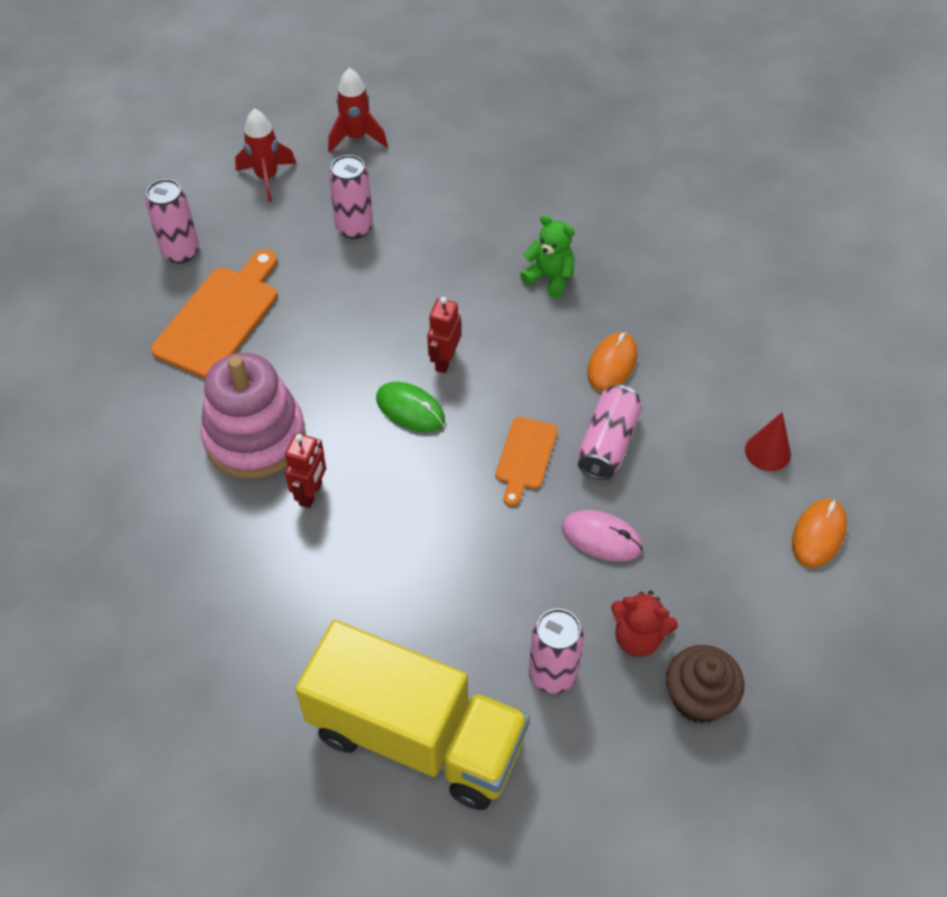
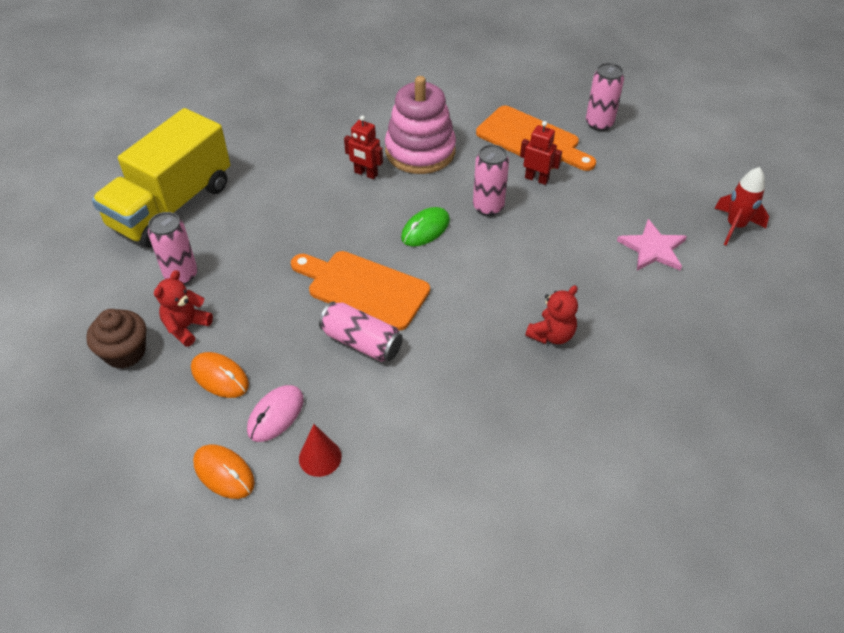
camera: 100 degrees right, 5 degrees down
red rocket [235,108,296,202] -> none
pink can [329,155,373,239] -> pink can moved to [473,144,509,216]
red robot [427,297,461,373] -> red robot moved to [520,121,562,185]
orange cutting board [495,417,558,506] -> orange cutting board [291,251,430,330], size x1.75
green teddy bear [520,215,575,298] -> red teddy bear [525,285,578,344]
pink mouse [562,510,643,561] -> pink mouse moved to [247,385,304,442]
orange mouse [587,332,637,392] -> orange mouse moved to [191,352,249,398]
none -> pink star [617,219,687,271]

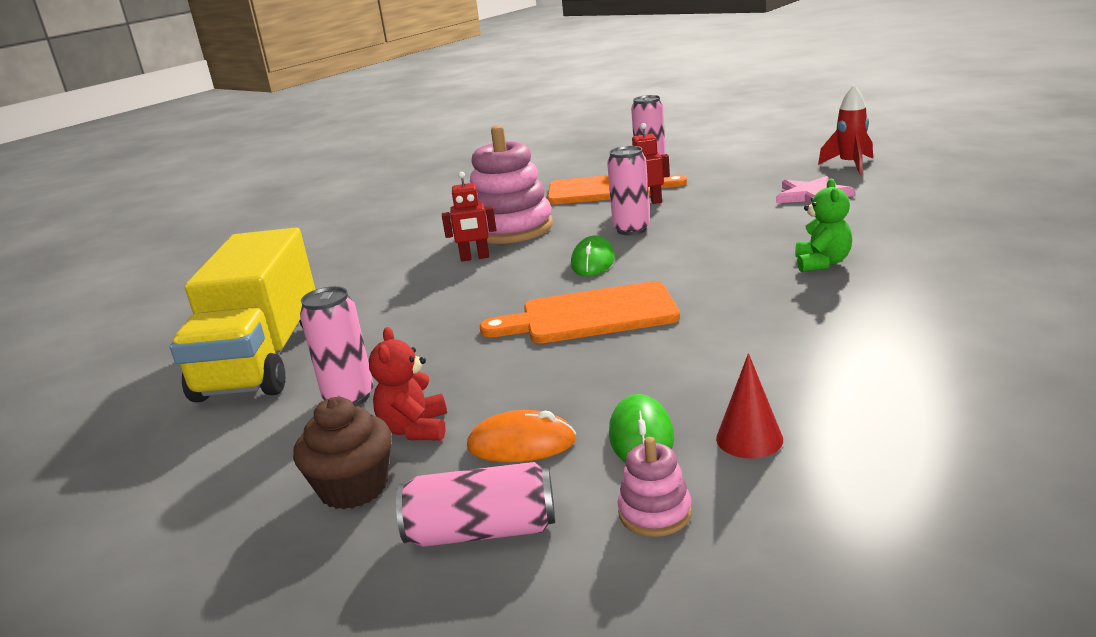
camera: 30 degrees left, 25 degrees down
orange mouse [193,444,255,499] -> pink stacking toy [617,437,692,537]
pink mouse [247,385,304,442] -> green mouse [609,394,674,462]
pink can [319,302,403,362] -> pink can moved to [396,462,555,547]
red teddy bear [525,285,578,344] -> green teddy bear [795,179,852,272]

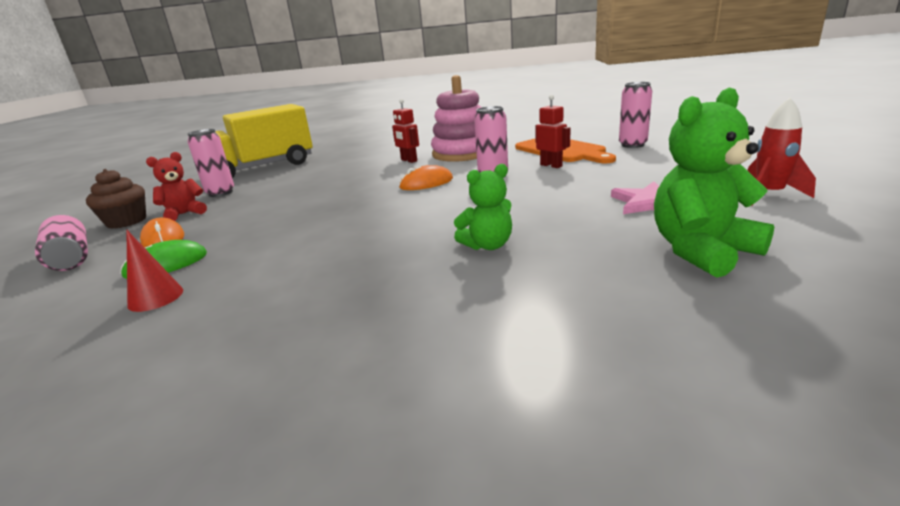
camera: 55 degrees right, 0 degrees up
orange cutting board [479,281,680,343] -> none
green mouse [571,236,615,276] -> orange mouse [399,165,453,190]
pink stacking toy [617,437,692,537] -> none
none -> green teddy bear [654,87,774,278]

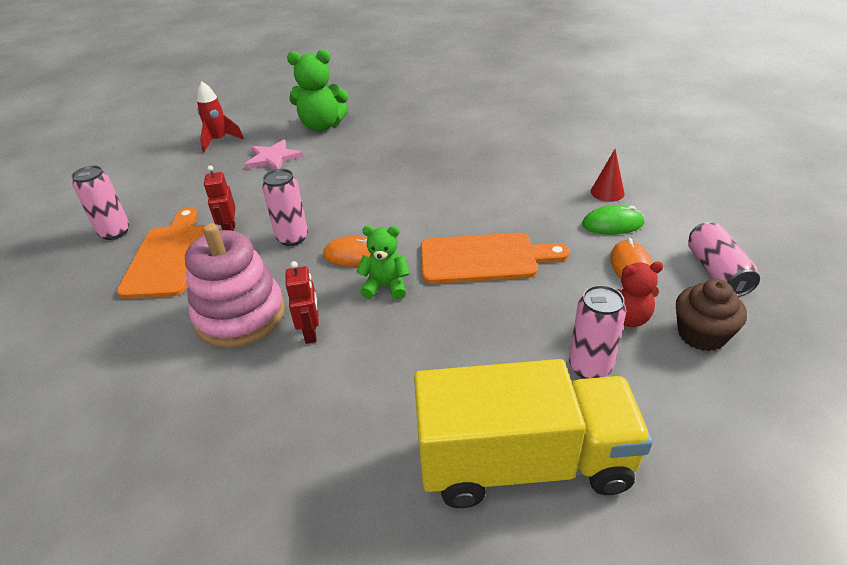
camera: 150 degrees left, 15 degrees up
green teddy bear [454,164,512,250] -> green teddy bear moved to [356,226,410,300]
none -> orange cutting board [421,233,570,284]

